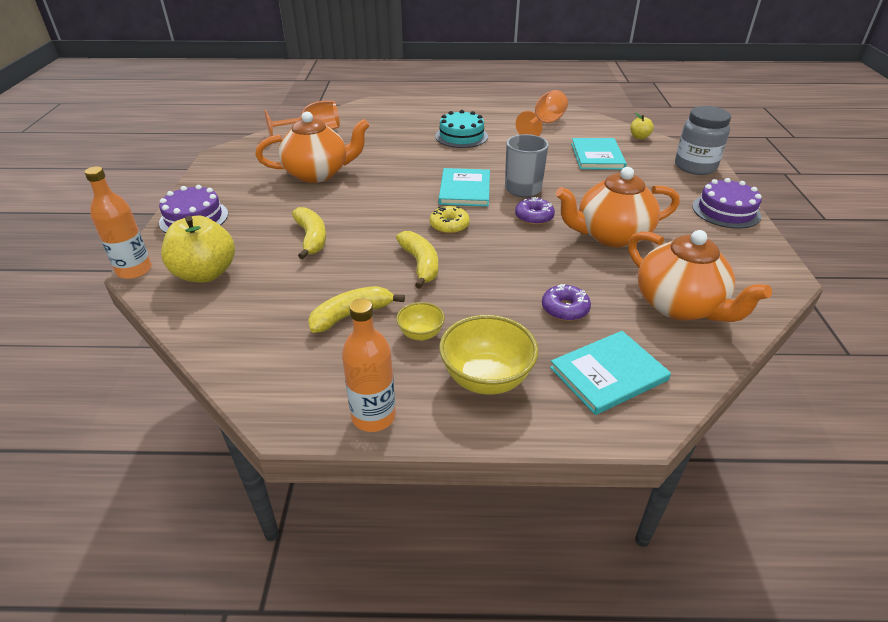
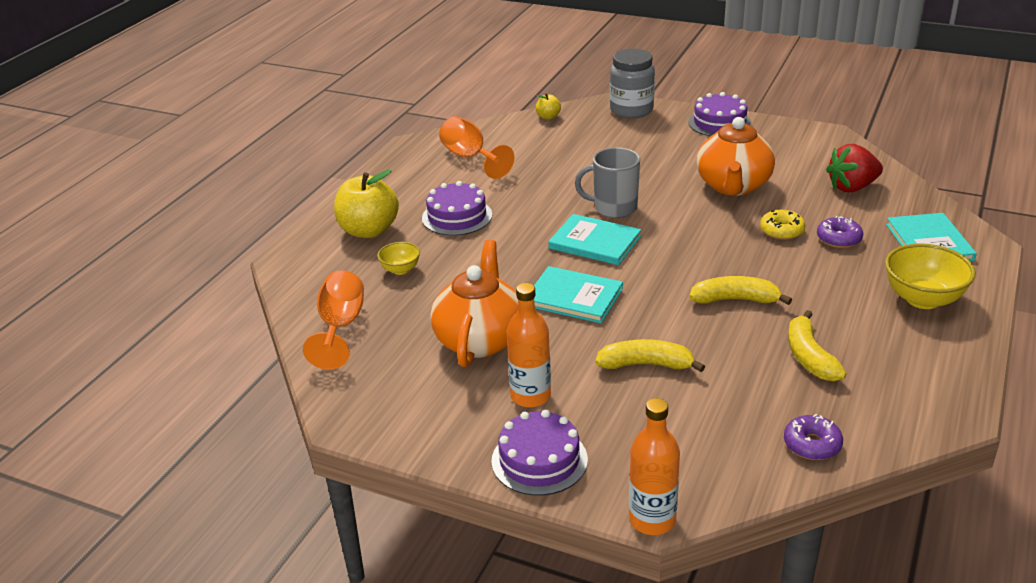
camera: 65 degrees left, 5 degrees down
yellow apple [161,216,235,283] -> yellow apple moved to [334,169,399,238]
orange bottle [342,299,396,432] -> orange bottle moved to [507,283,551,408]
yellow bowl [396,302,445,341] -> yellow bowl moved to [377,242,420,275]
yellow donut [430,206,470,234] -> yellow donut moved to [760,210,805,240]
turquoise cake [435,110,488,148] -> purple cake [422,181,492,236]
purple donut [515,197,555,225] -> purple donut moved to [784,414,843,460]
turquoise book [571,138,627,170] -> turquoise book moved to [534,266,623,323]
orange teapot [628,230,772,322] -> red strawberry [826,144,883,192]

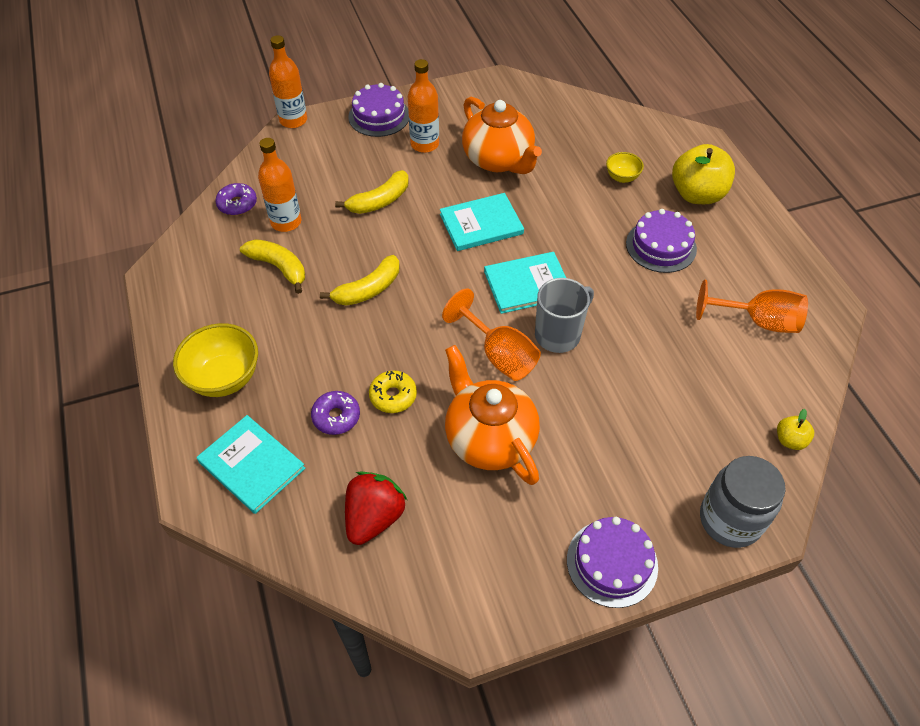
camera: 135 degrees right, 20 degrees up
orange goblet [303,270,364,370] -> orange goblet moved to [442,289,541,381]
none -> orange bottle [258,138,301,232]

